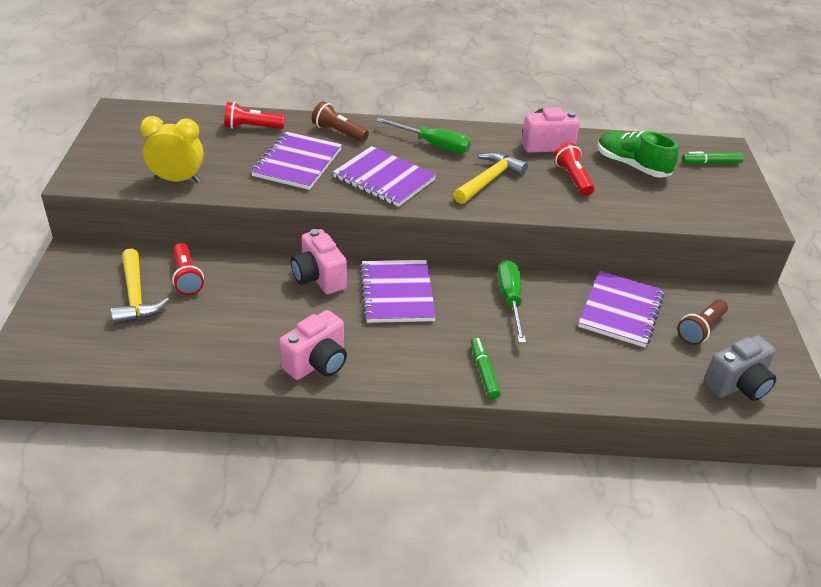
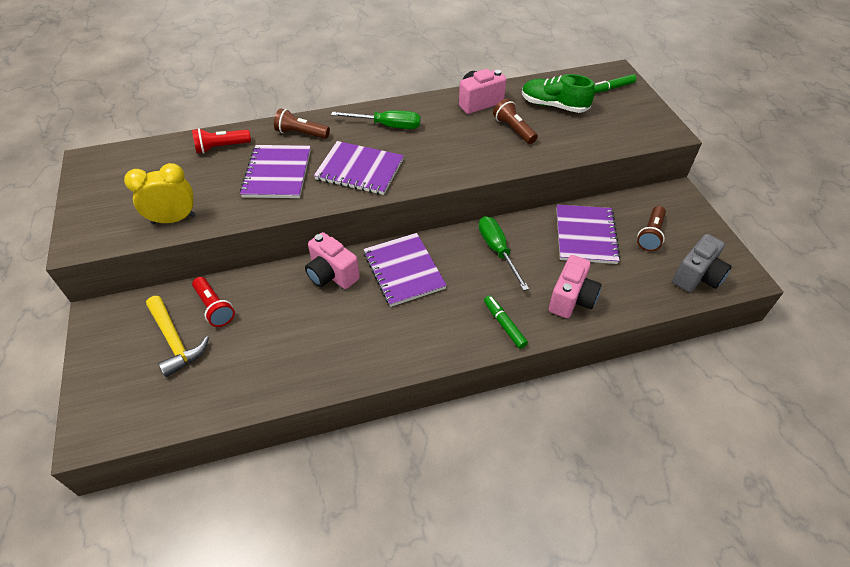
camera: 15 degrees left, 10 degrees up
pink camera [279,310,347,380] -> pink camera moved to [549,255,602,318]
yellow hammer [453,152,528,204] -> none
red flashlight [554,142,595,196] -> brown flashlight [493,99,538,144]

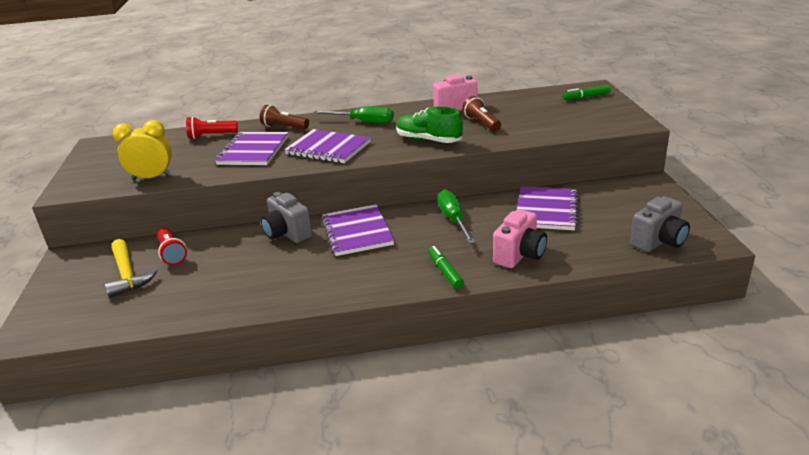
camera: 10 degrees right, 20 degrees down
pink camera [305,232,360,289] -> grey camera [261,192,313,243]
green shoe [522,74,595,113] -> green shoe moved to [396,106,463,143]
brown flashlight [637,206,666,251] -> none

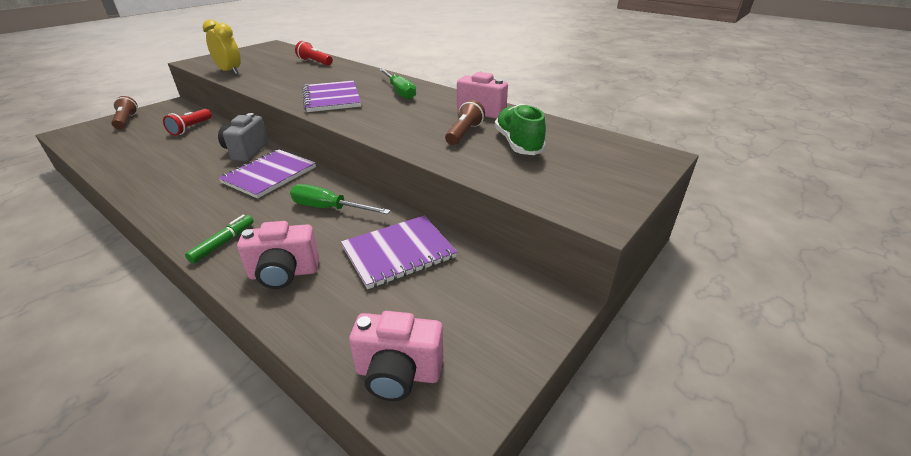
camera: 45 degrees right, 5 degrees up
yellow hammer [105,239,158,298] -> none
purple notebook [215,132,289,165] -> none
brown flashlight [260,105,309,130] -> brown flashlight moved to [111,96,138,129]
green shoe [396,106,463,143] -> green shoe moved to [494,104,546,155]
green screwdriver [437,189,475,244] -> green screwdriver turned 105 degrees counterclockwise [290,184,391,214]
green marker [563,85,611,100] -> none
grey camera [630,196,690,252] -> pink camera [349,311,443,401]

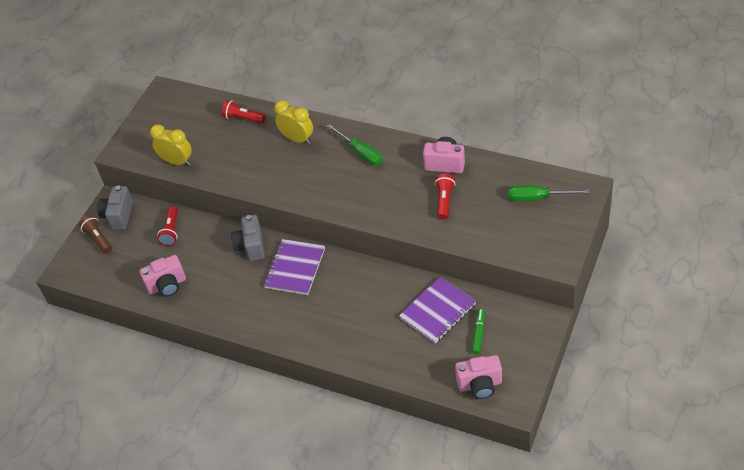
camera: 10 degrees left, 15 degrees up
green marker [185,215,254,264] -> green marker moved to [472,308,485,354]
pink camera [237,221,319,289] -> pink camera moved to [139,255,186,297]
green screwdriver [290,184,391,214] -> green screwdriver moved to [508,185,590,201]
purple notebook [302,81,361,112] -> none
brown flashlight [445,100,485,145] -> red flashlight [435,174,455,219]
green shoe [494,104,546,155] -> none
none -> grey camera [97,185,133,230]
none -> yellow clock [274,100,313,144]

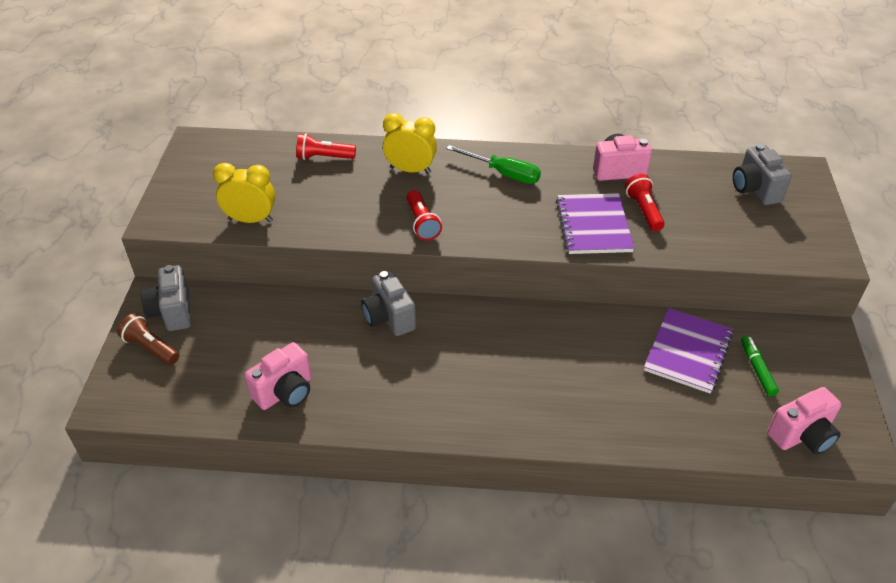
camera: 25 degrees left, 5 degrees down
red flashlight [157,206,178,246] -> red flashlight moved to [407,190,442,241]
purple notebook [264,239,325,295] -> purple notebook moved to [556,193,634,254]
green screwdriver [508,185,590,201] -> grey camera [733,144,792,205]

